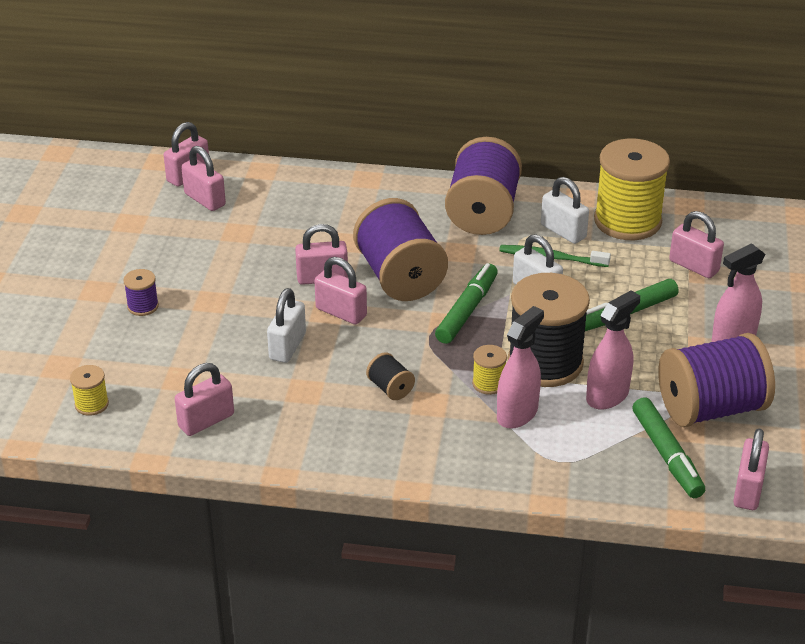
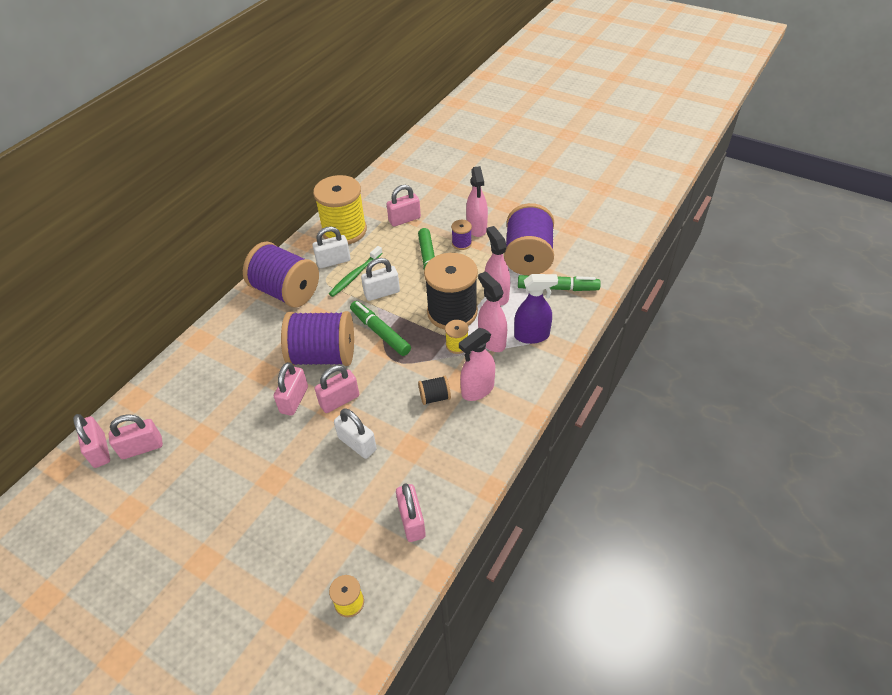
camera: 65 degrees left, 10 degrees up
purple spool [123,269,159,316] -> purple spool moved to [451,220,472,250]
pink padlock [733,429,769,510] -> none
none -> pink spray bottle [459,328,495,401]
none -> purple spray bottle [514,274,558,344]

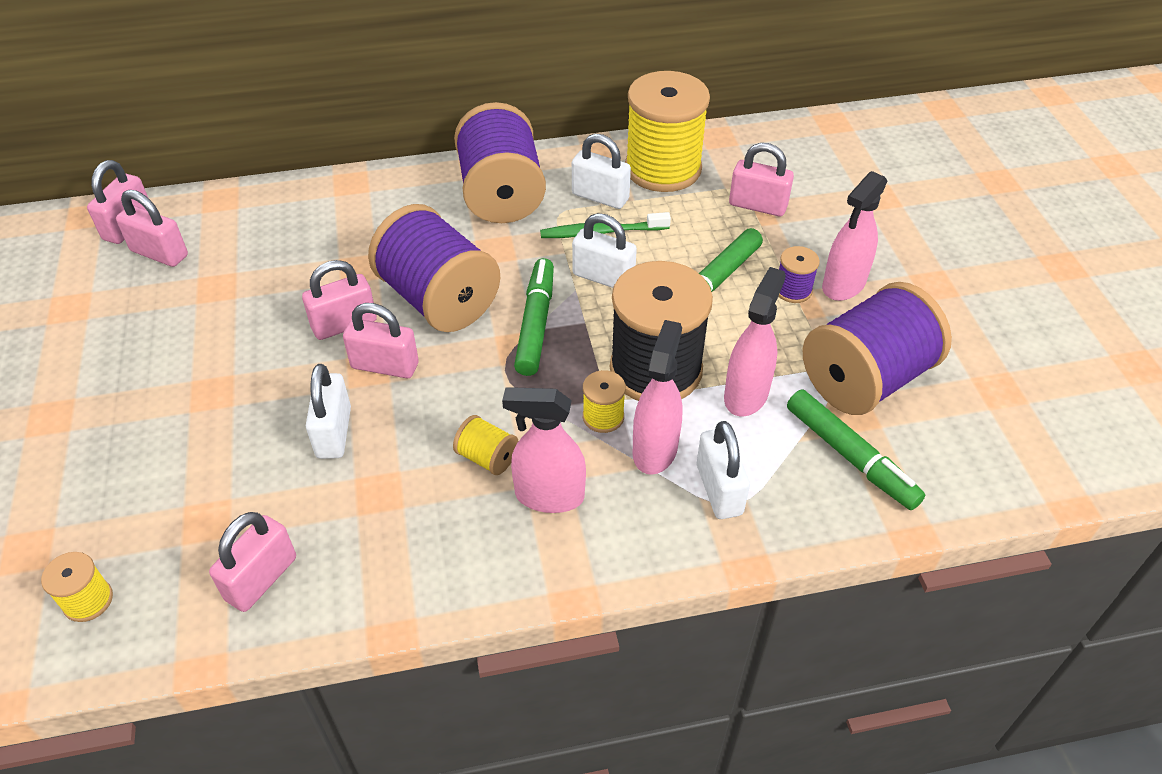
camera: 45 degrees right, 0 degrees up
black spool [418,376,451,405] -> yellow spool [453,415,518,475]
purple spray bottle [514,274,558,344] -> white padlock [697,421,750,519]

